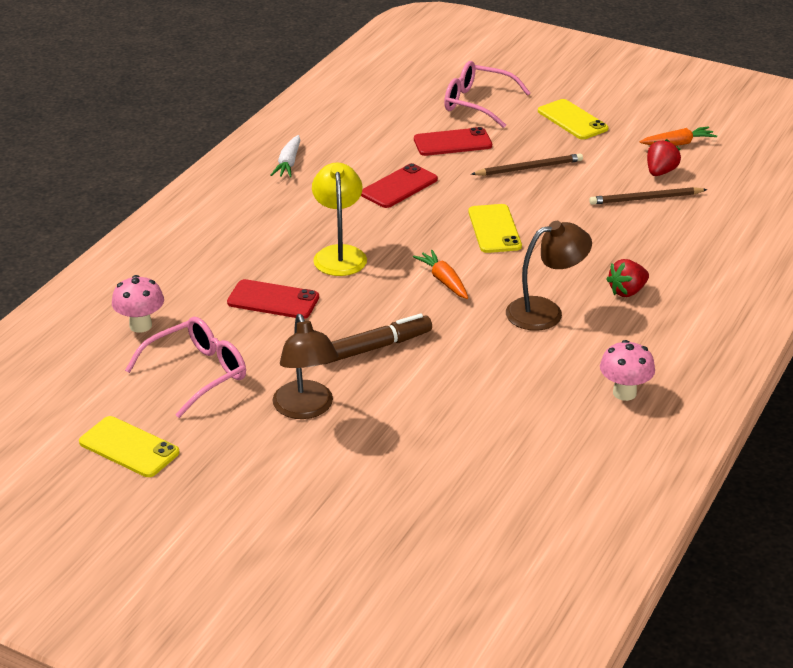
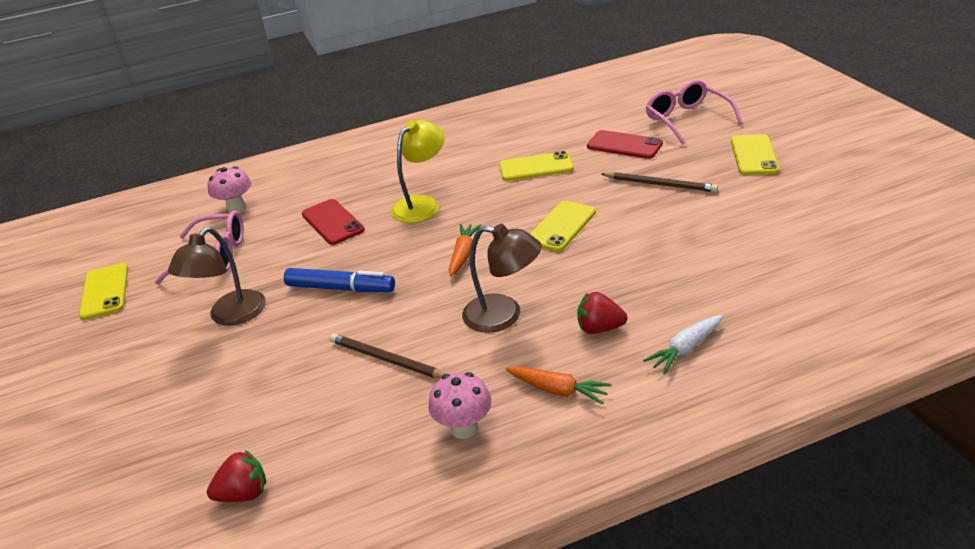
camera: 45 degrees right, 0 degrees up
white carrot [271,135,300,178] -> white carrot moved to [643,315,723,374]
brown marker [326,313,432,364] -> blue marker [284,268,395,292]
red phone [361,163,438,208] -> yellow phone [499,151,574,181]
brown pencil [589,187,708,205] -> brown pencil moved to [330,334,445,378]
orange carrot [640,126,717,146] -> orange carrot moved to [506,366,612,405]
red strawberry [647,139,681,176] -> red strawberry moved to [207,450,266,502]

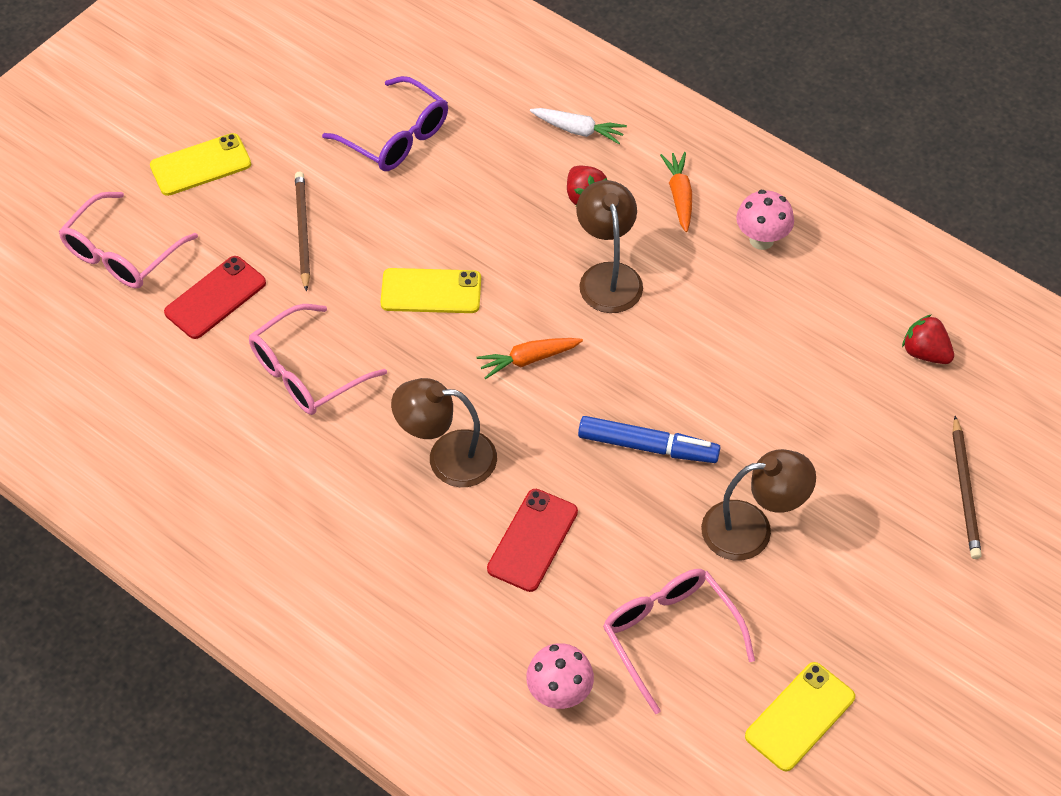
camera: 125 degrees left, 20 degrees up
blue marker [284,268,395,292] -> blue marker turned 120 degrees clockwise [578,416,720,463]
brown pencil [330,334,445,378] -> brown pencil moved to [953,416,982,559]
yellow lamp [391,120,444,223] -> brown lamp [391,378,497,487]
yellow phone [499,151,574,181] -> pink glasses [249,304,387,415]
red phone [587,130,663,159] -> red phone turned 45 degrees clockwise [164,256,266,339]
none -> purple glasses [322,76,448,171]

